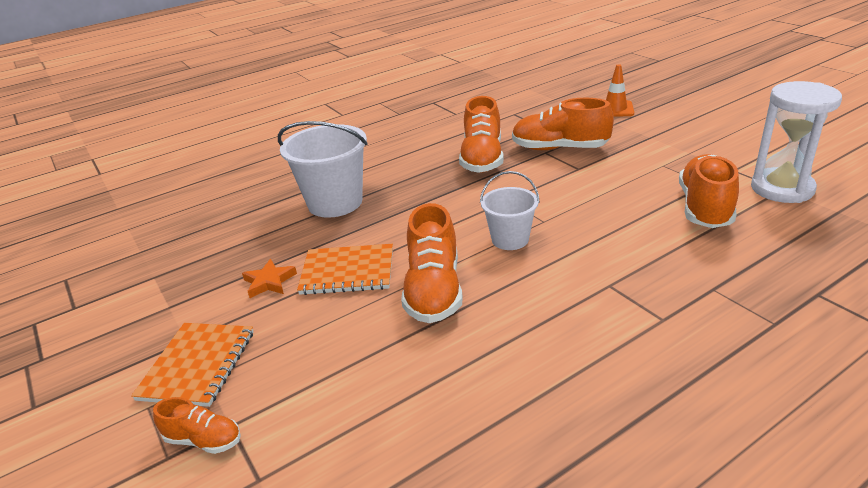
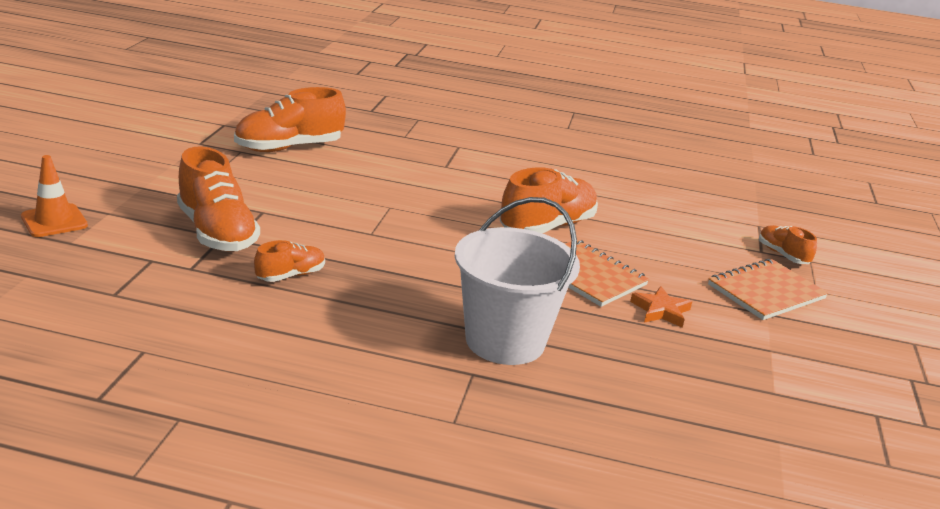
camera: 140 degrees left, 5 degrees down
orange shoe [459,96,503,173] -> orange shoe [254,240,325,282], size x0.53
white bucket [480,171,540,250] -> none
white hourglass [751,81,842,203] -> none

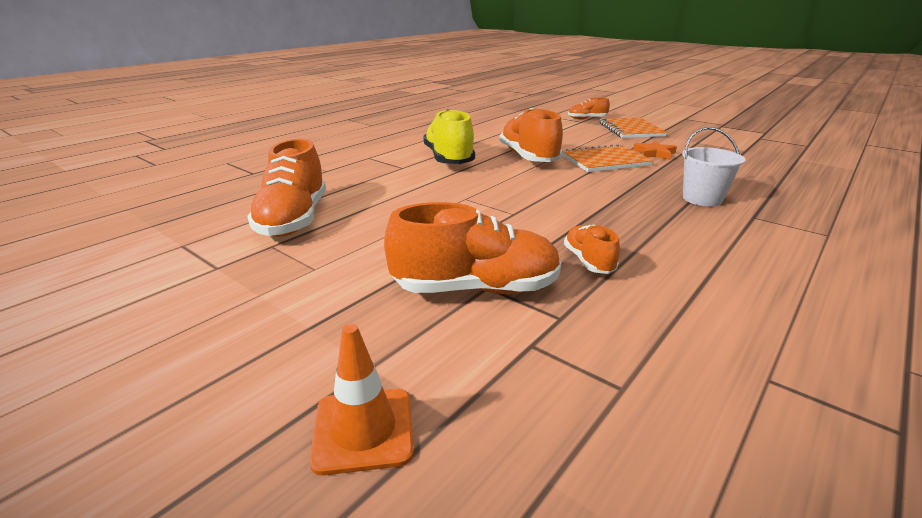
camera: 60 degrees left, 0 degrees up
white bucket [455,197,580,365] -> white bucket [682,127,745,206], size x0.59
none -> yellow shoe [423,109,475,164]

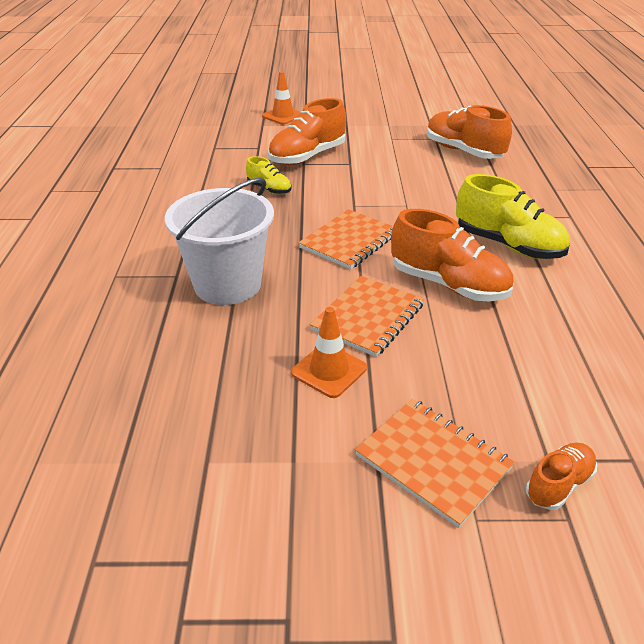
camera: 140 degrees right, 10 degrees up
orange shoe [564,225,620,274] -> yellow shoe [246,156,291,194]
orange star [633,141,677,160] -> orange traffic cone [291,307,367,398]
white bucket [682,127,745,206] -> white bucket [165,178,274,305], size x1.69
none -> orange notebook [298,209,393,269]

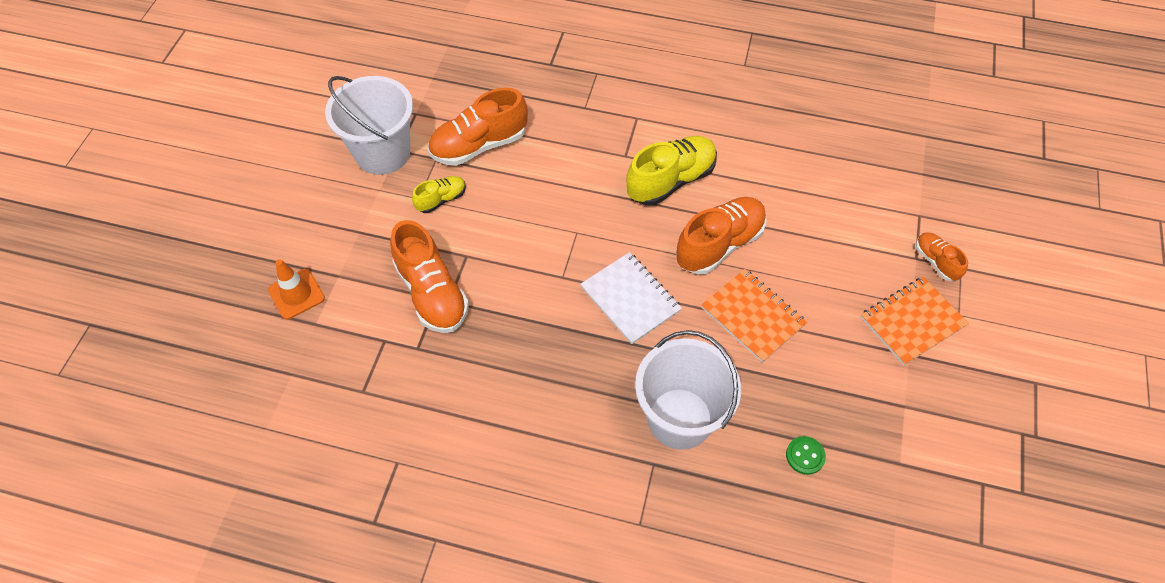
camera: 75 degrees left, 20 degrees up
yellow shoe [246,156,291,194] -> yellow shoe moved to [412,176,466,213]
orange traffic cone [291,307,367,398] -> none
orange notebook [298,209,393,269] -> white notebook [580,252,682,344]
none -> white bucket [325,76,413,175]
none -> green button [786,436,826,475]

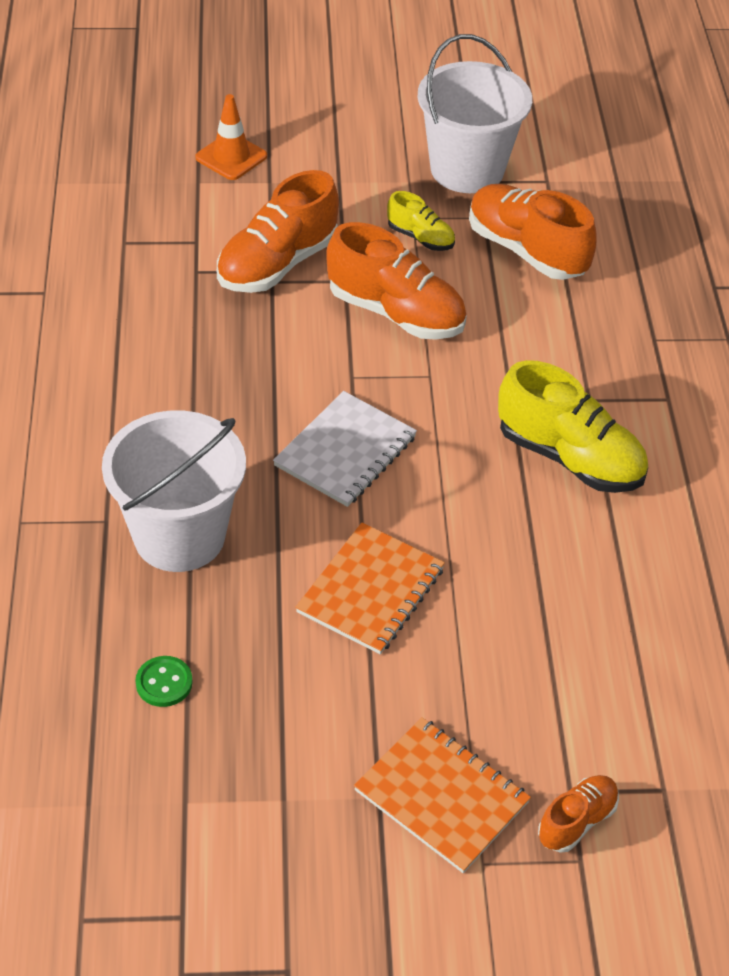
camera: 70 degrees right, 10 degrees down
orange shoe [676,197,766,275] -> orange shoe moved to [326,222,467,340]

